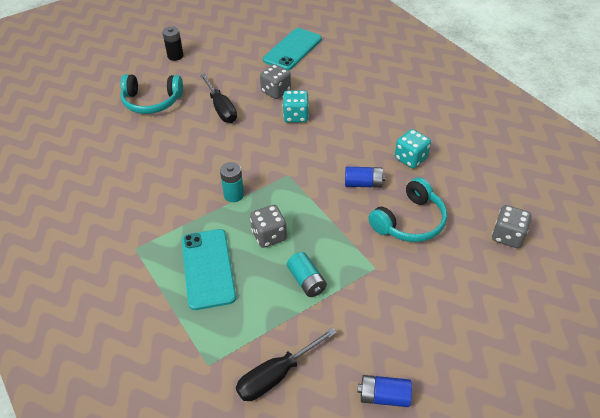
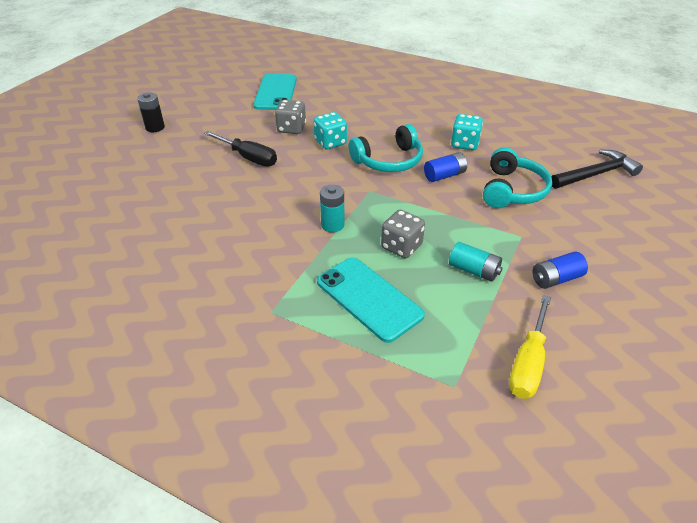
camera: 30 degrees left, 5 degrees down
turquoise headphones [120,74,183,114] -> turquoise headphones moved to [349,124,423,172]
black screwdriver [236,328,337,401] -> yellow screwdriver [509,295,551,399]
blue battery [358,375,412,407] -> blue battery moved to [533,252,588,289]
grey dice [492,205,532,248] -> black hammer [551,150,643,189]

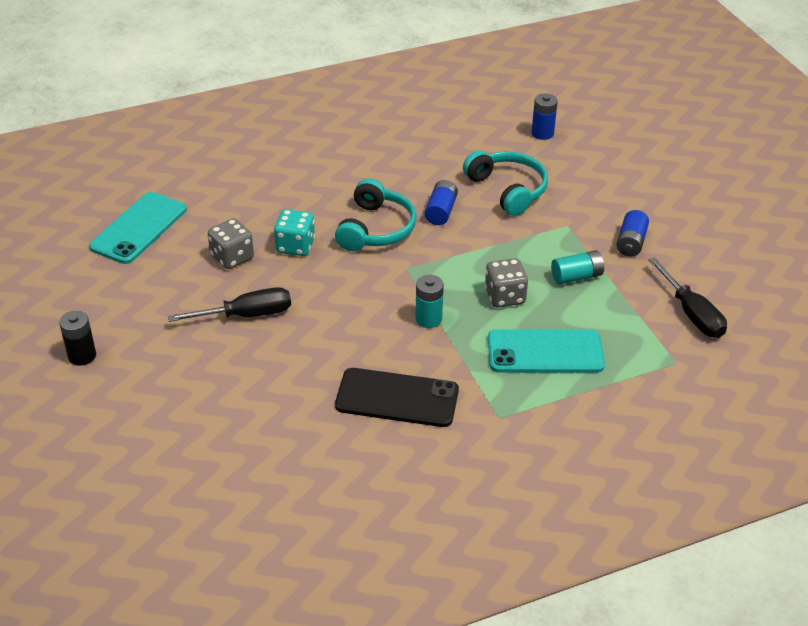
camera: 50 degrees left, 0 degrees up
turquoise phone [253,74,297,110] -> turquoise phone turned 75 degrees clockwise [89,192,187,264]
turquoise dice [451,114,483,150] -> none
yellow screwdriver [509,295,551,399] -> black screwdriver [648,257,727,338]
black hammer [551,150,643,189] -> blue battery [531,93,558,140]
none -> black phone [335,368,459,427]

